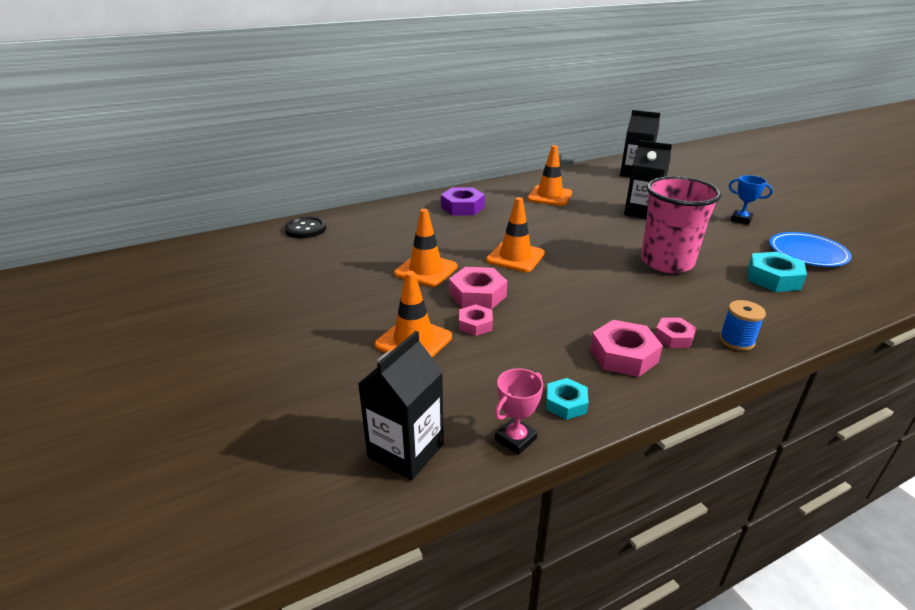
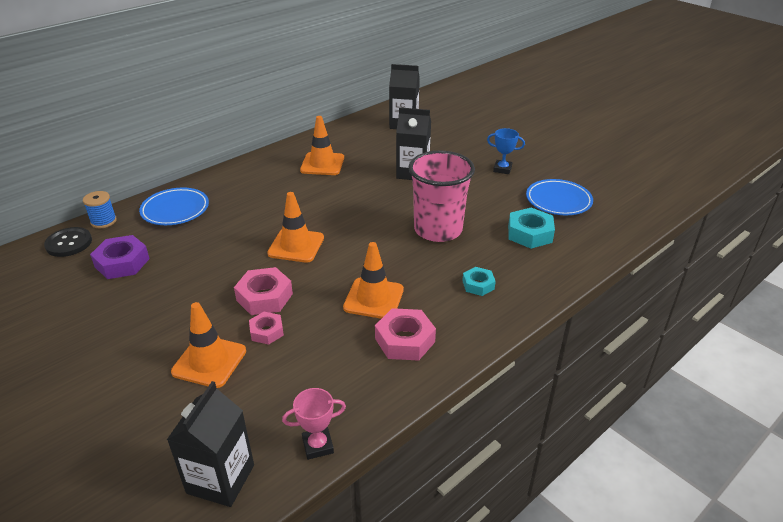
camera: 15 degrees left, 5 degrees up
orange traffic cone [394,209,457,287] -> orange traffic cone moved to [343,242,404,319]
purple nut [441,187,485,215] -> purple nut moved to [90,235,150,279]
pink trophy [495,368,543,455] -> pink trophy turned 45 degrees clockwise [282,388,346,460]
turquoise nut [546,378,589,420] -> turquoise nut moved to [462,267,496,296]
pink nut [655,318,696,348] -> none
blue spool [719,300,766,351] -> blue spool moved to [83,191,117,228]
none -> blue plate [139,188,209,225]

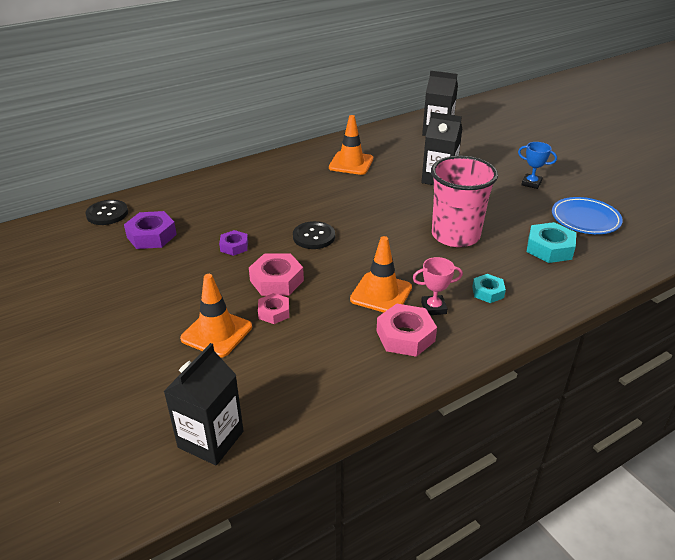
camera: 10 degrees right, 0 degrees up
blue spool [83,191,117,228] -> none
blue plate [139,188,209,225] -> none
orange traffic cone [267,192,324,263] -> black button [293,221,335,249]
pink trophy [282,388,346,460] -> pink trophy moved to [413,257,463,315]
none -> purple nut [219,230,248,256]

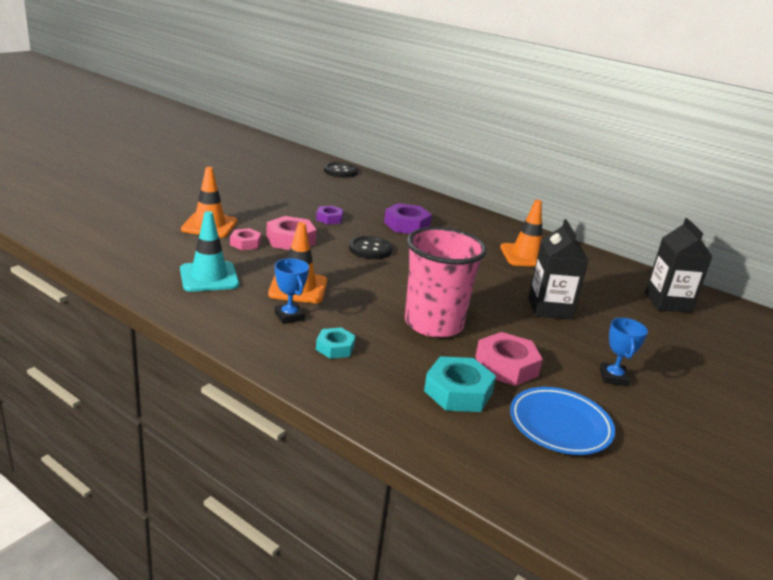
camera: 65 degrees right, 10 degrees down
purple nut [124,211,177,249] -> purple nut moved to [384,203,432,234]
black carton [163,343,244,466] -> none
pink nut [377,304,437,357] -> pink nut moved to [475,332,543,386]
pink trophy [413,257,463,315] -> blue trophy [275,258,309,324]
none -> turquoise traffic cone [180,211,239,292]

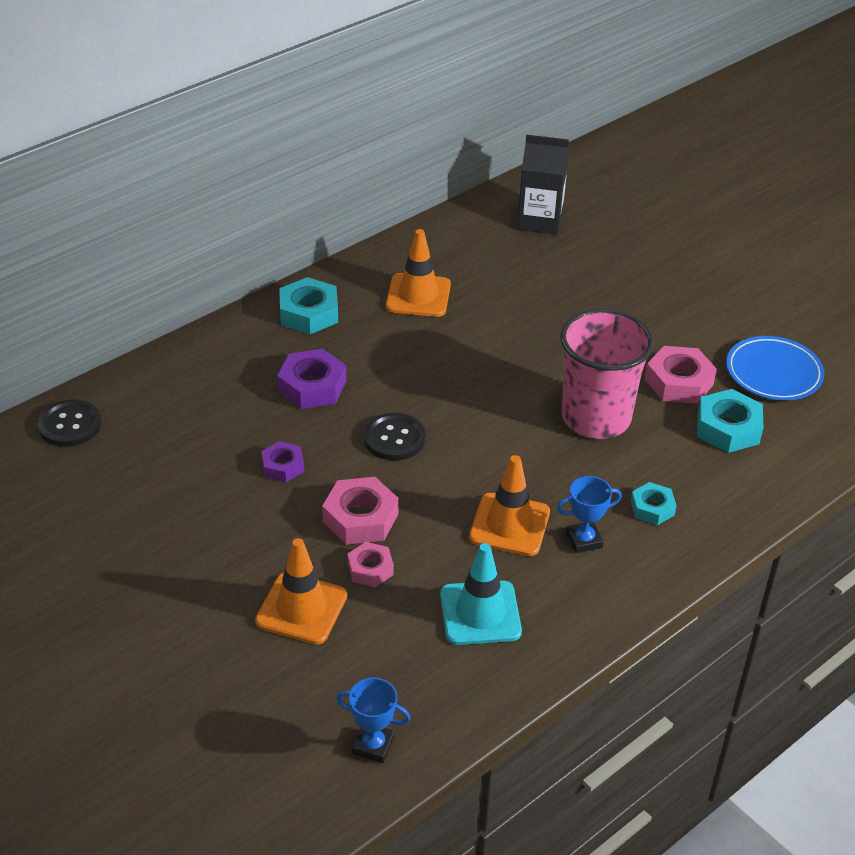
camera: 75 degrees left, 15 degrees up
black carton [528,219,589,320] -> none
blue trophy [600,318,648,386] -> blue trophy moved to [336,678,411,763]
none -> turquoise nut [279,277,338,334]

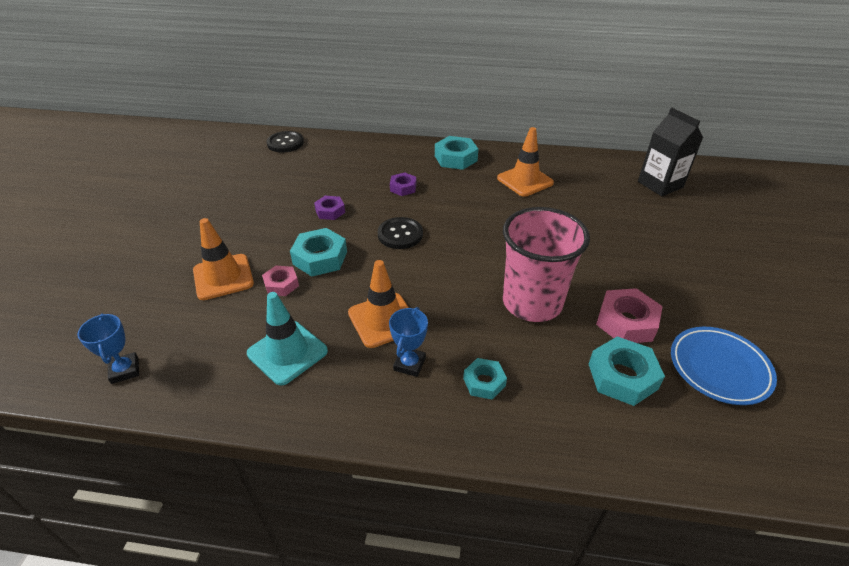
camera: 50 degrees right, 0 degrees up
purple nut [277,349,346,409] -> purple nut [390,172,416,196], size x0.61
pink nut [322,477,399,545] -> turquoise nut [290,228,347,277]
blue trophy [557,476,622,553] -> blue trophy turned 75 degrees clockwise [389,307,428,377]

